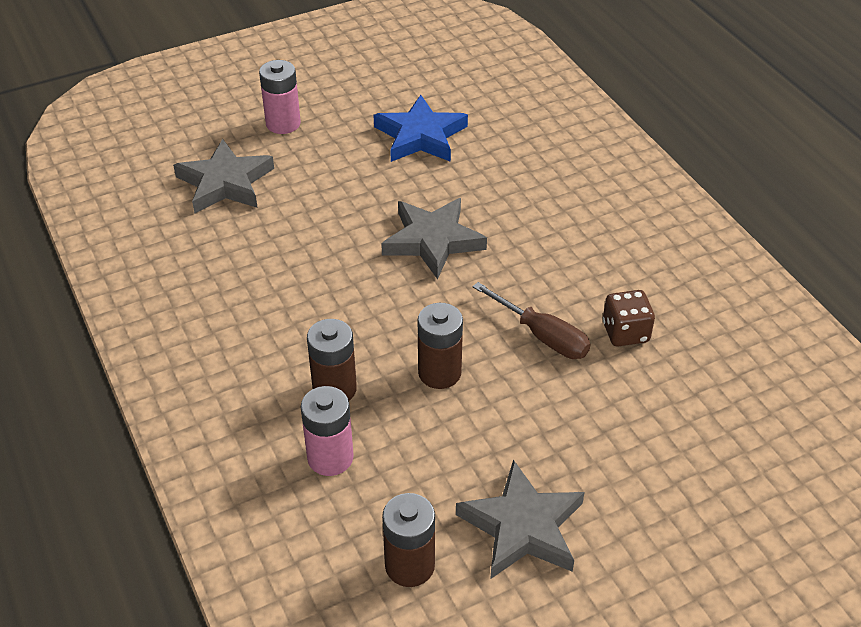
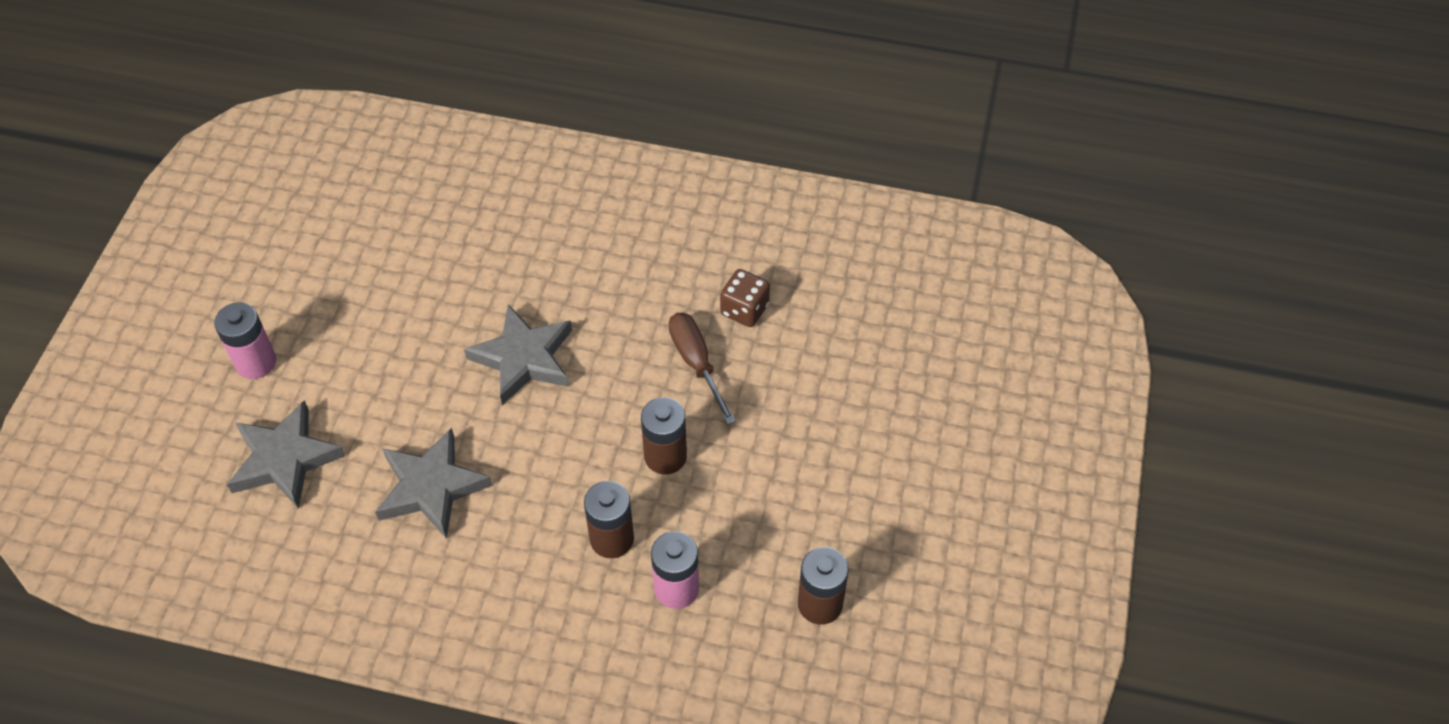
camera: 50 degrees left, 10 degrees up
blue star [374,95,468,162] -> none
grey star [456,460,585,579] -> grey star moved to [375,428,493,539]
brown screwdriver [473,282,590,359] -> brown screwdriver turned 105 degrees counterclockwise [669,313,736,425]

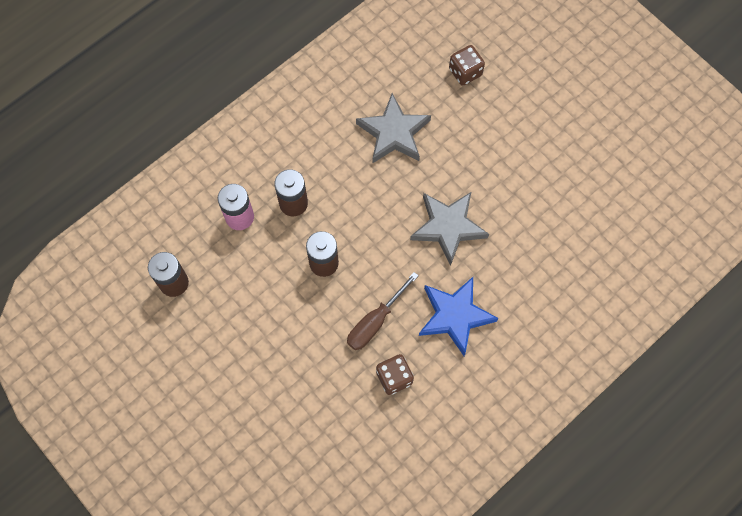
camera: 125 degrees right, 15 degrees up
pink battery [214,302,276,379] -> none
grey star [227,400,345,509] -> brown dice [449,45,485,86]
brown screwdriver [669,313,736,425] -> brown screwdriver turned 120 degrees clockwise [347,272,419,350]
none -> blue star [419,277,499,356]

